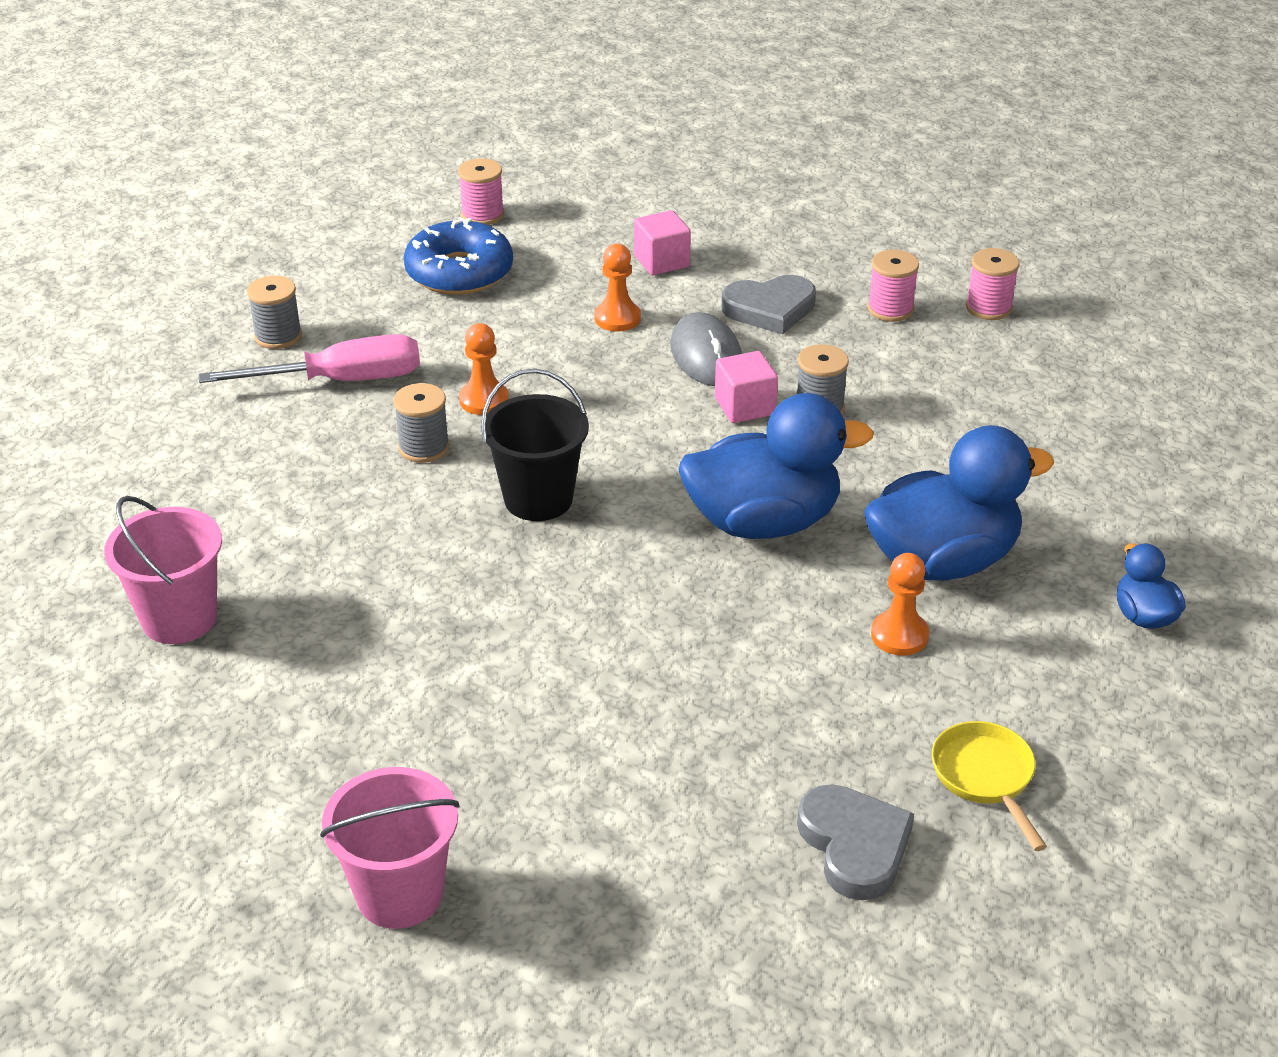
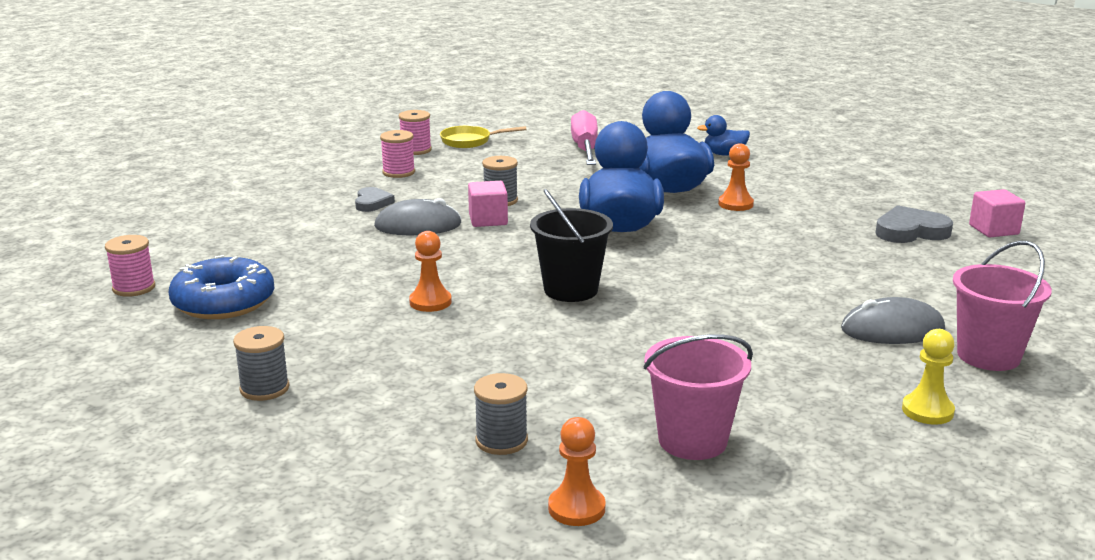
camera: 80 degrees left, 15 degrees down
pink screwdriver [199,334,420,383] -> pink screwdriver moved to [571,110,598,165]
grey spool [393,383,450,463] -> grey spool moved to [474,373,528,455]
orange pawn [594,244,641,332] -> orange pawn moved to [548,417,606,526]
pink cube [634,210,691,275] -> pink cube moved to [969,189,1025,237]
grey heart [721,275,816,334] -> grey heart [355,187,395,212], size x0.64
yellow pan [932,721,1047,851] -> yellow pan moved to [440,126,526,148]
none -> grey mouse [841,297,945,344]
none -> yellow pawn [902,329,955,425]

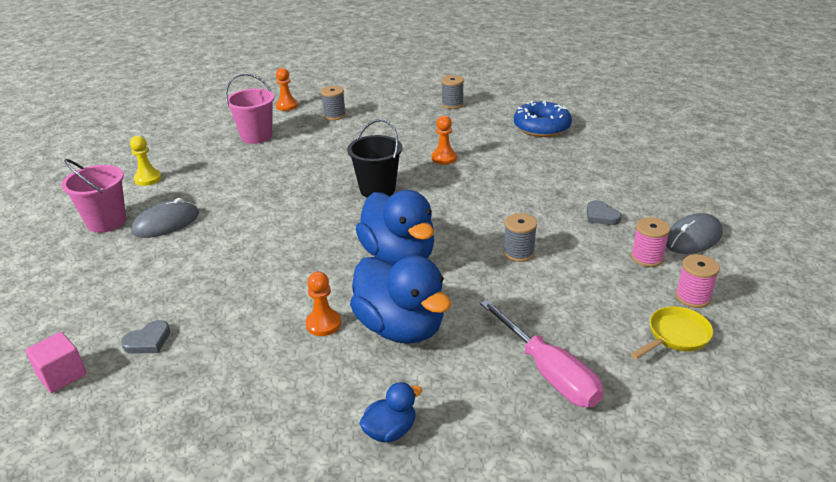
camera: 150 degrees right, 10 degrees up
pink spool [105,235,155,297] -> none
grey mouse [374,198,462,235] -> grey mouse moved to [666,213,723,254]
pink cube [468,181,508,227] -> none
grey heart [876,205,953,243] -> grey heart [121,320,170,354], size x0.64

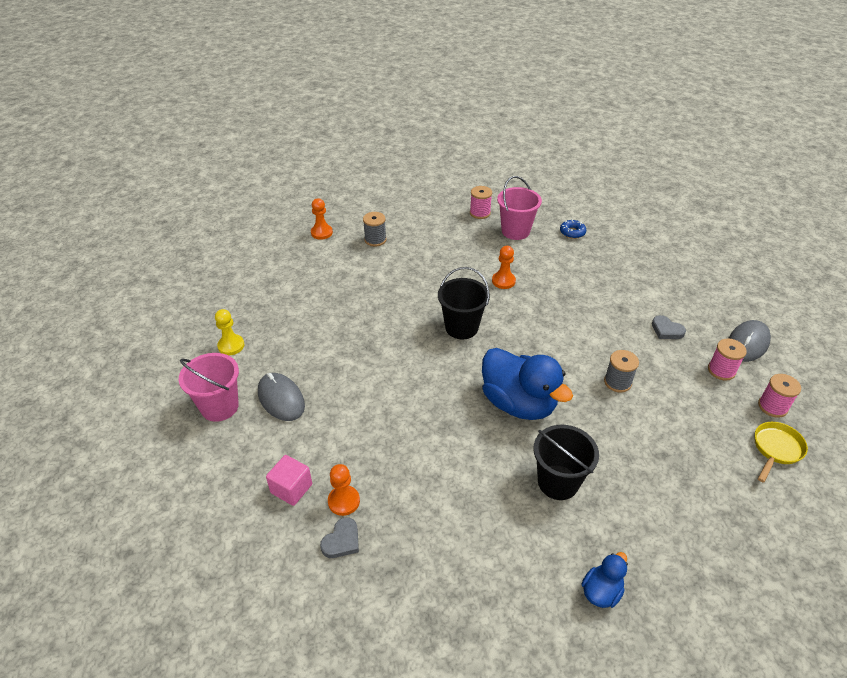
camera: 15 degrees left, 10 degrees up
pink cube [25,332,87,393] -> pink cube moved to [266,455,312,506]
grey mouse [131,198,199,238] -> grey mouse turned 75 degrees counterclockwise [258,373,305,421]
pink bucket [225,73,275,144] -> pink bucket moved to [497,176,542,240]
orange pawn [306,272,341,336] -> orange pawn moved to [328,464,360,516]
blue duck [350,256,451,344] -> black bucket [533,425,599,500]
grey spool [441,75,464,109] -> pink spool [470,186,492,219]
pink screwdriver [480,299,604,407] -> none
blue donut [514,101,572,137] -> blue donut [560,220,586,239], size x0.50

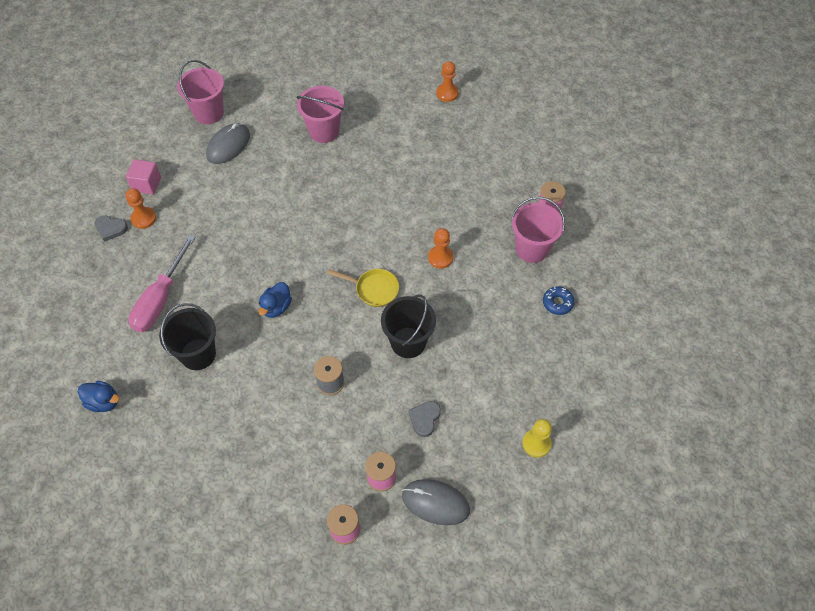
camera: 70 degrees right, 15 degrees up
yellow pawn [215,309,244,355] -> yellow pawn moved to [522,419,552,458]
grey spool [363,212,386,246] -> none
black bucket [438,267,490,339] -> black bucket moved to [381,295,436,358]
blue duck [482,348,573,420] -> blue duck [258,282,292,318], size x0.48
yellow pan [754,422,808,483] -> yellow pan moved to [327,269,399,307]
none -> pink screwdriver [129,235,196,332]
none -> pink bucket [297,86,344,143]

